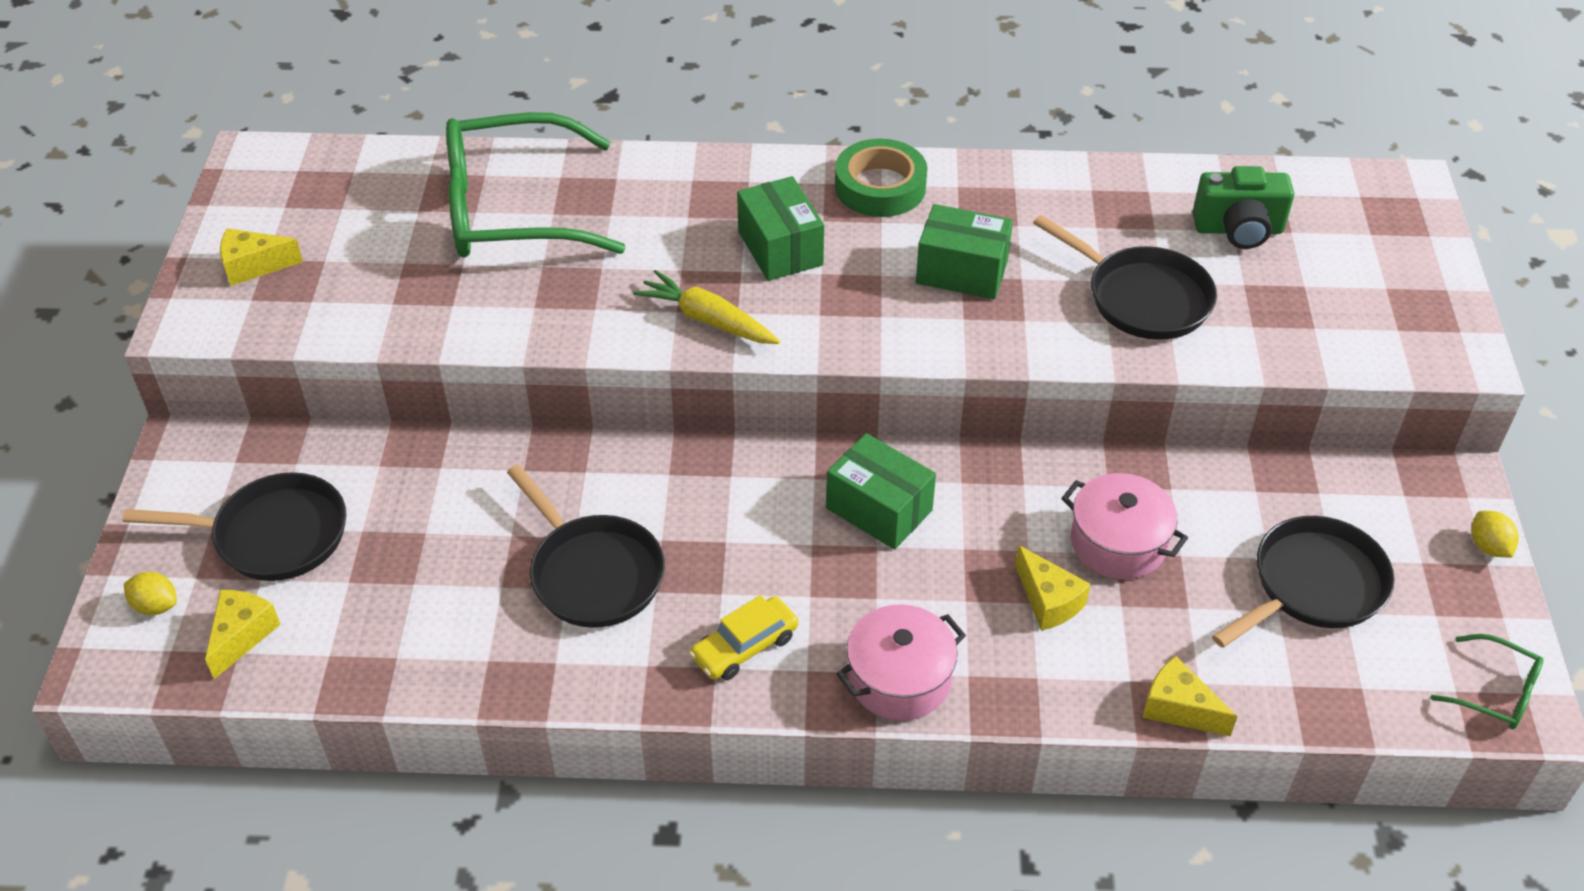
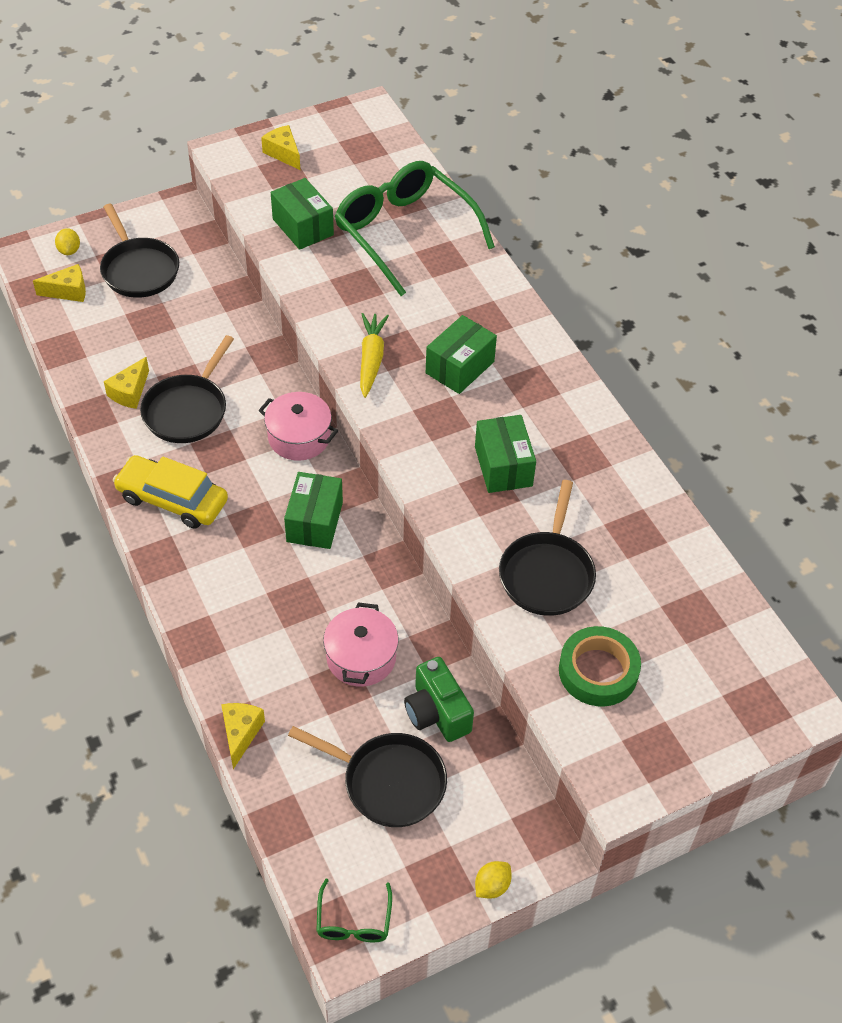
camera: 60 degrees right, 5 degrees up
yellow car [689,595,798,680] -> yellow car [113,455,228,529], size x1.57
green tape [835,139,927,217] -> green tape moved to [559,626,641,706]
pink pot [836,604,966,721] -> pink pot moved to [258,392,338,461]
yellow cheese [1015,545,1091,631] -> yellow cheese moved to [104,357,149,409]
green camera [1192,166,1294,249] -> green camera moved to [404,657,474,742]
none -> green box [271,178,334,250]

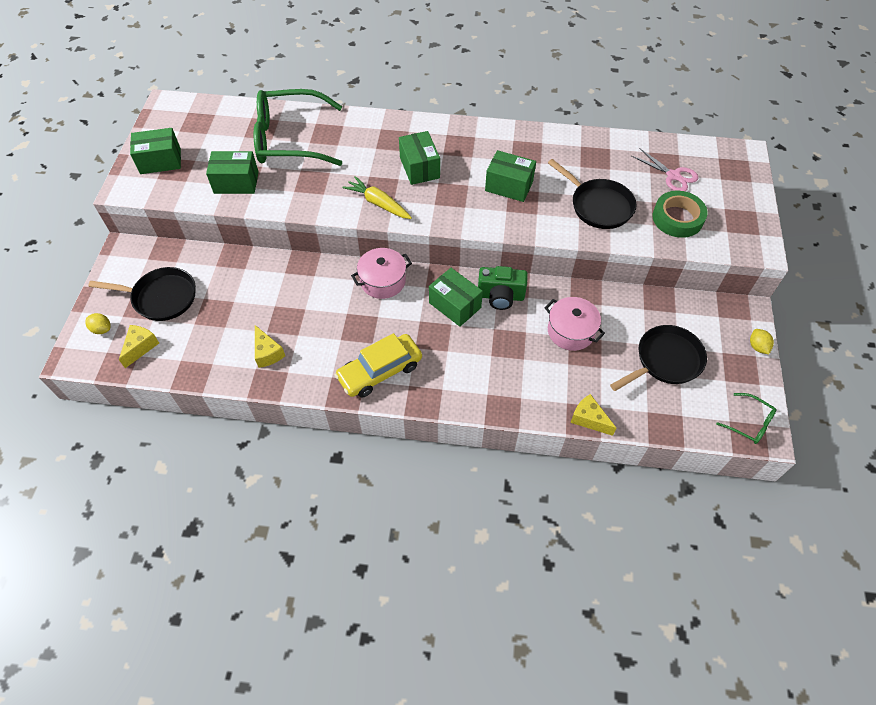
camera: 55 degrees left, 5 degrees up
black pan [140,335,234,443] -> none
yellow cheese [261,125,300,170] -> green box [130,128,181,174]
green camera [404,657,474,742] -> green camera moved to [478,266,528,310]
none -> pink scissors [632,149,699,191]

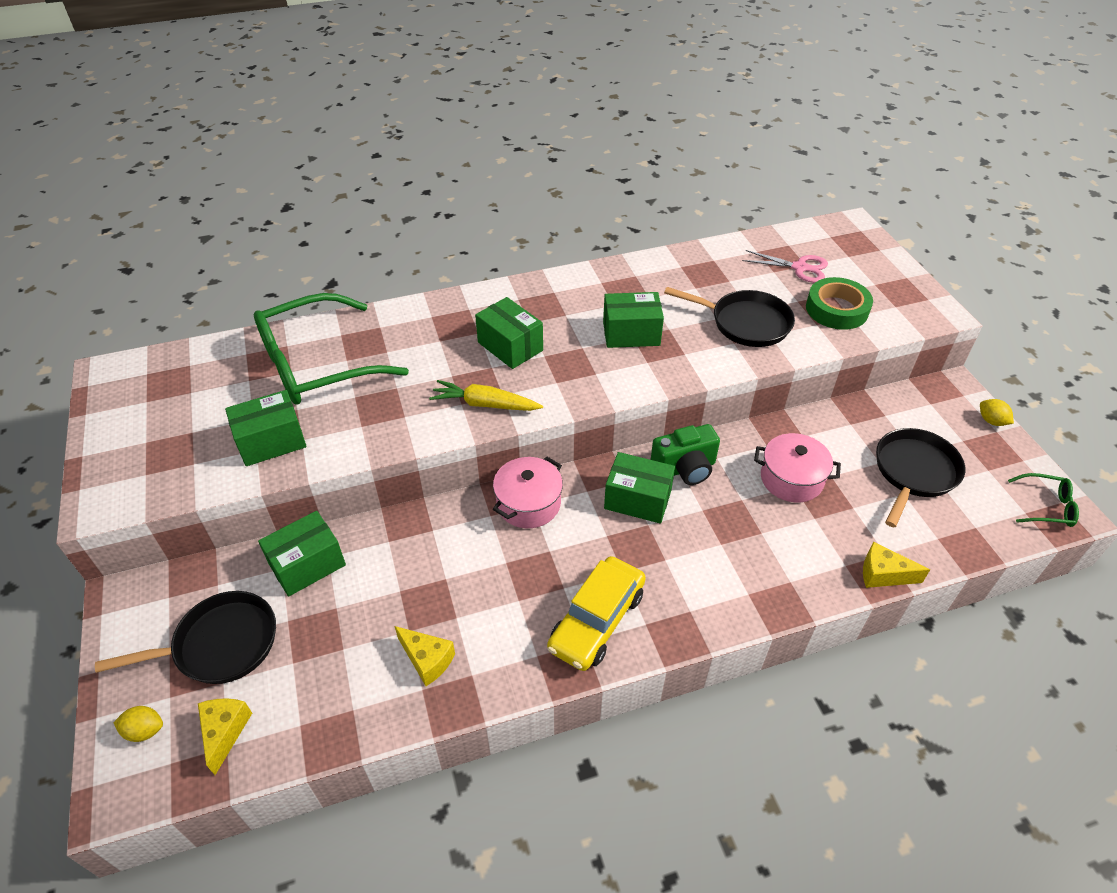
camera: 25 degrees left, 10 degrees down
green box [130,128,181,174] -> green box moved to [258,511,346,597]

